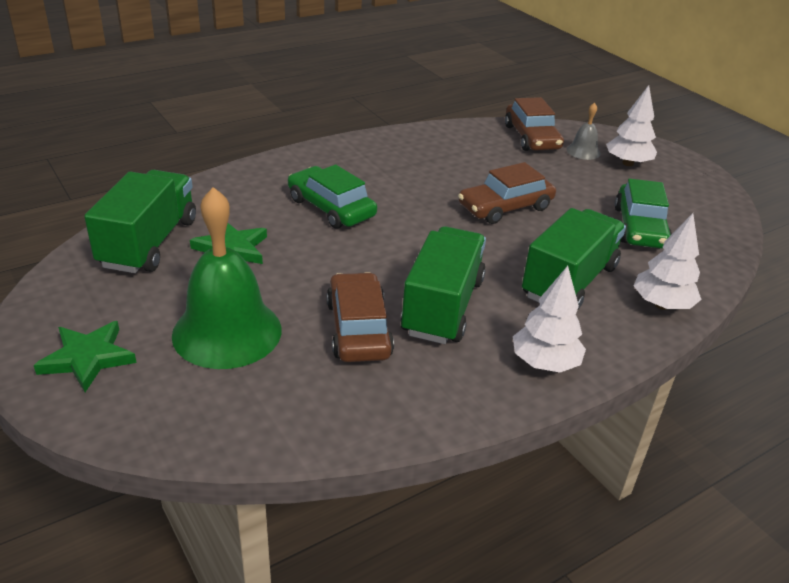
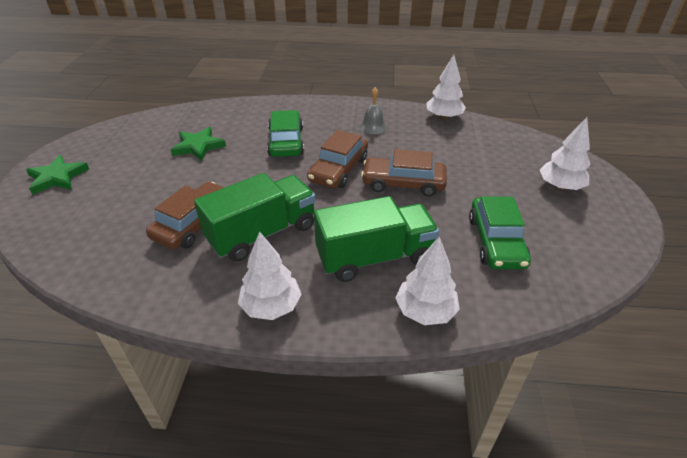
camera: 40 degrees right, 5 degrees up
green truck [84,170,196,273] -> none
green bell [172,187,282,369] -> none
brown car [505,97,564,151] -> brown car moved to [307,130,368,188]
grey bell [567,103,601,160] -> grey bell moved to [359,87,387,134]
green car [615,179,672,249] -> green car turned 45 degrees counterclockwise [469,196,531,269]
none -> white tree [426,55,466,120]

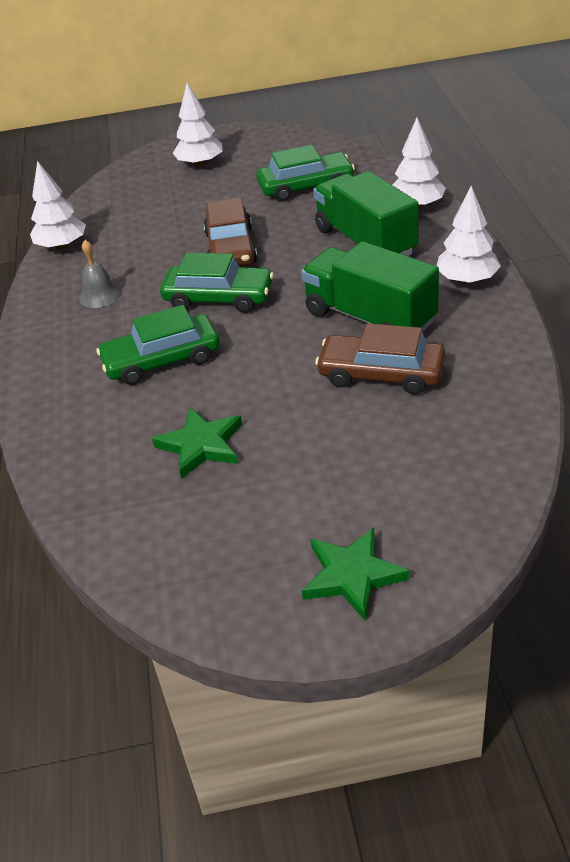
camera: 100 degrees left, 0 degrees up
brown car [307,130,368,188] -> green car [160,253,274,313]

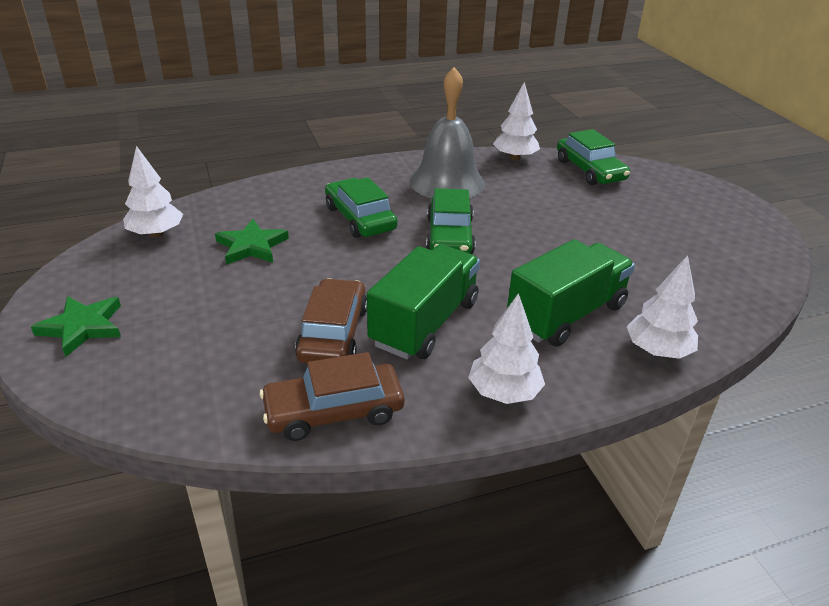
camera: 75 degrees right, 5 degrees down
grey bell [79,240,121,308] -> grey bell [410,67,485,198], size x2.17
white tree [173,83,222,167] -> white tree moved to [123,146,183,238]
brown car [203,198,257,267] -> brown car moved to [260,352,405,441]
green car [256,145,355,201] -> green car moved to [557,129,630,185]

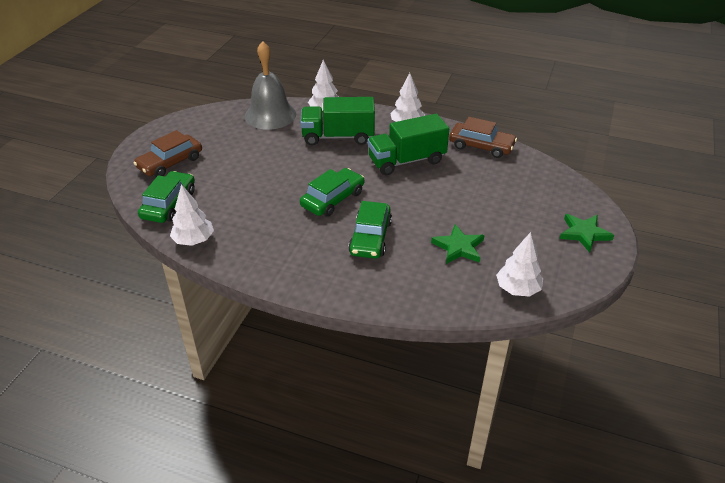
camera: 140 degrees left, 5 degrees up
brown car [295,278,367,363] -> brown car moved to [134,130,202,177]
grey bell [410,67,485,198] -> grey bell moved to [245,41,296,130]

